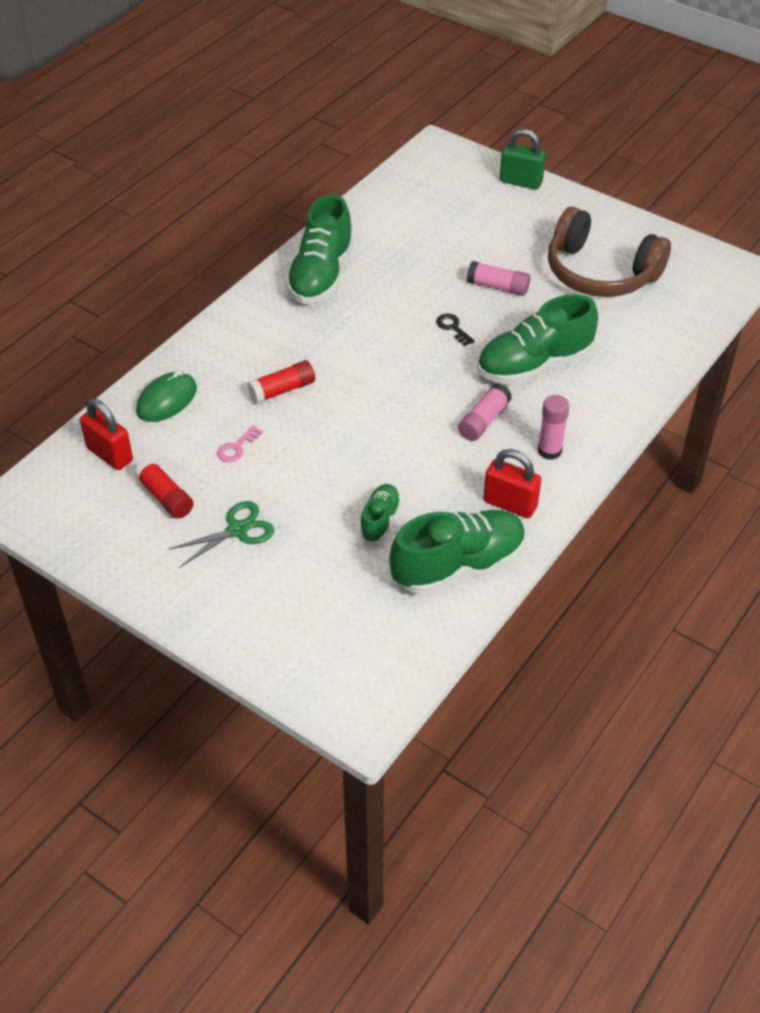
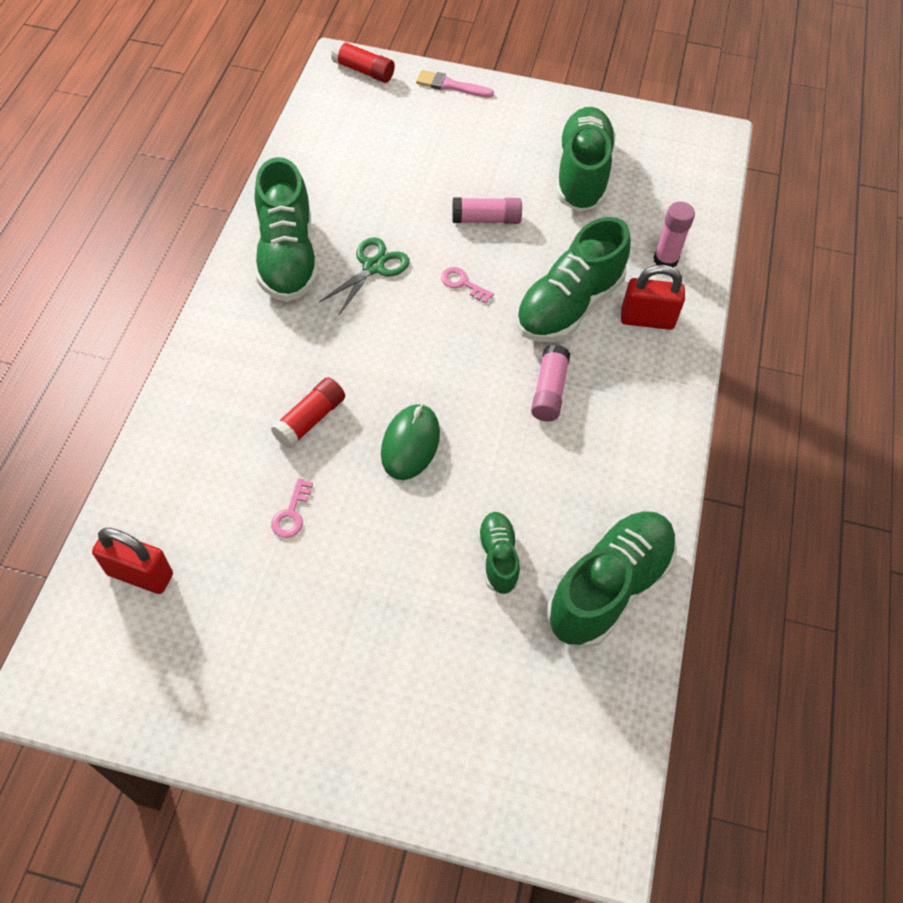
camera: 25 degrees left, 10 degrees up
red glue stick [134,458,193,519] -> red glue stick moved to [331,40,395,83]
green mouse [136,370,197,422] -> green mouse moved to [381,404,440,480]
green scissors [168,501,274,567] -> green scissors moved to [319,237,409,316]
black key [436,313,475,346] -> pink key [441,267,494,304]
red padlock [483,449,541,518] -> red padlock moved to [621,265,685,330]
green padlock [500,129,546,190] -> pink brush [416,70,494,98]
pink glue stick [538,395,569,460] -> pink glue stick moved to [653,202,695,268]
brown headphones [548,207,671,297] -> green shoe [556,107,616,212]

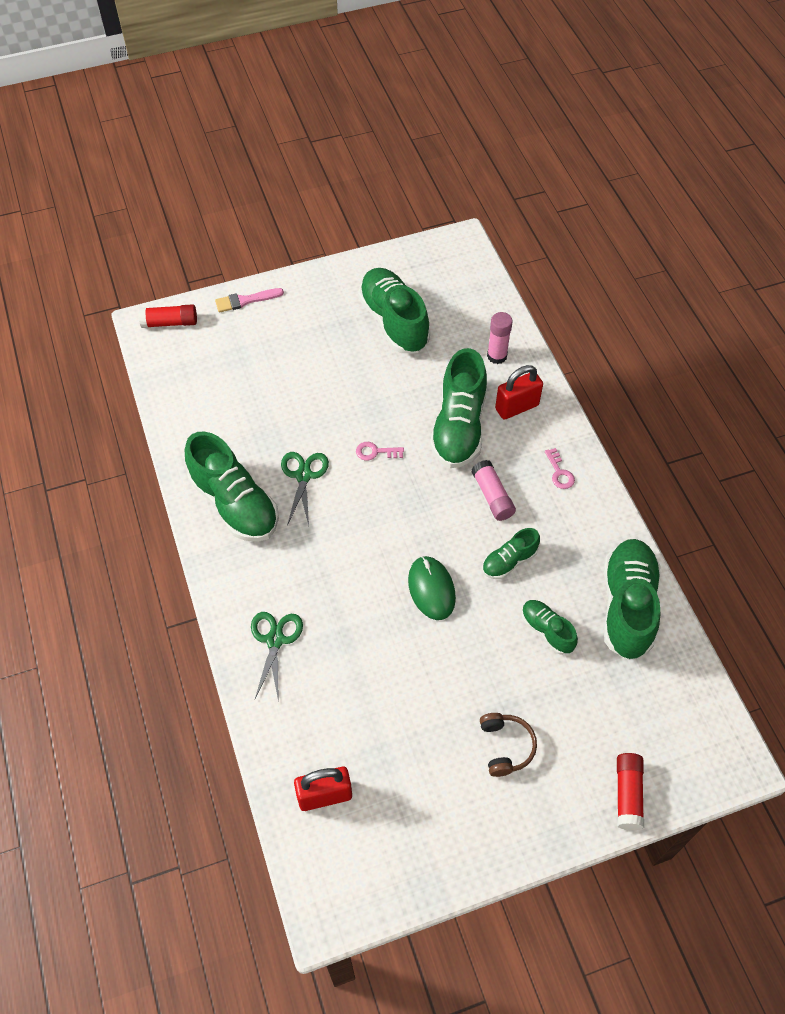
camera: 30 degrees left, 0 degrees up
red glue stick [271,377,345,449] -> red glue stick moved to [617,753,644,830]
pink key [271,478,313,538] -> pink key moved to [545,448,575,489]
pink glue stick [452,197,522,224] -> none
none -> green scissors [251,612,303,699]
none -> brown headphones [480,713,537,777]
none -> green shoe [482,528,540,579]

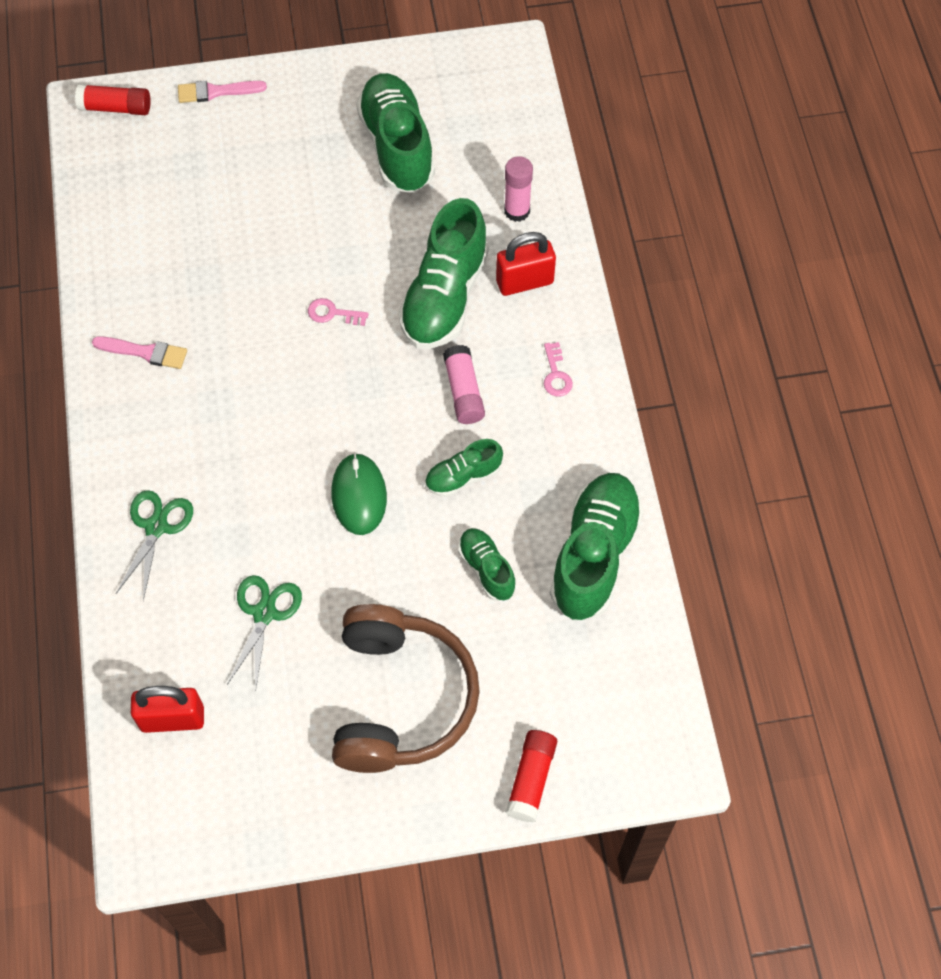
camera: 10 degrees right, 5 degrees up
green shoe [185,432,279,542] -> pink brush [92,336,187,369]
green scissors [281,452,329,525] -> green scissors moved to [227,575,302,689]
brown headphones [480,713,537,777] -> brown headphones [332,604,480,773], size x2.18

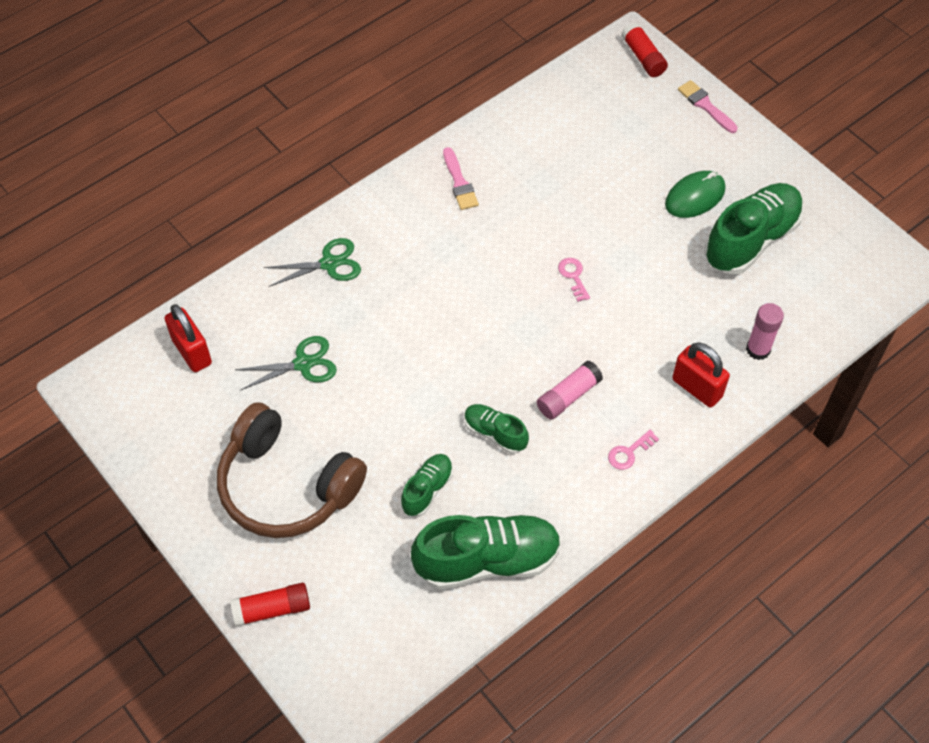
camera: 60 degrees right, 5 degrees down
green mouse [331,453,387,535] -> green mouse moved to [665,171,725,218]
brown headphones [332,604,480,773] -> brown headphones turned 60 degrees clockwise [217,402,367,538]
green shoe [399,198,489,349] -> none

